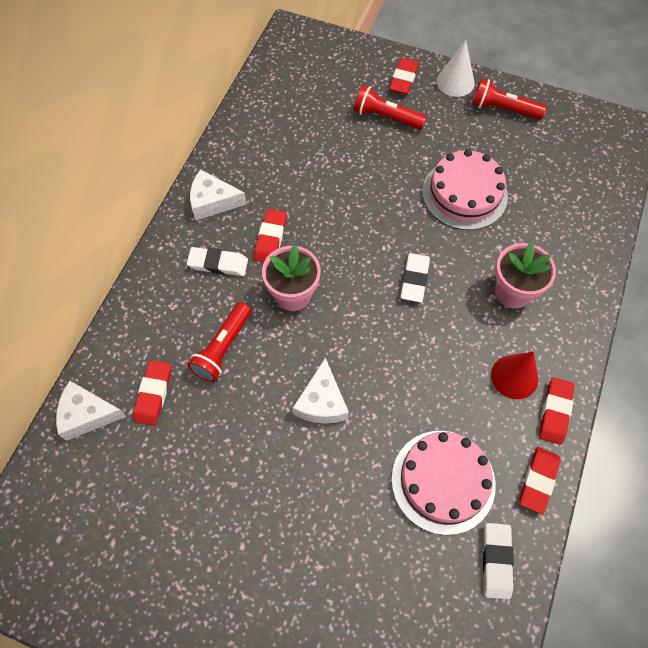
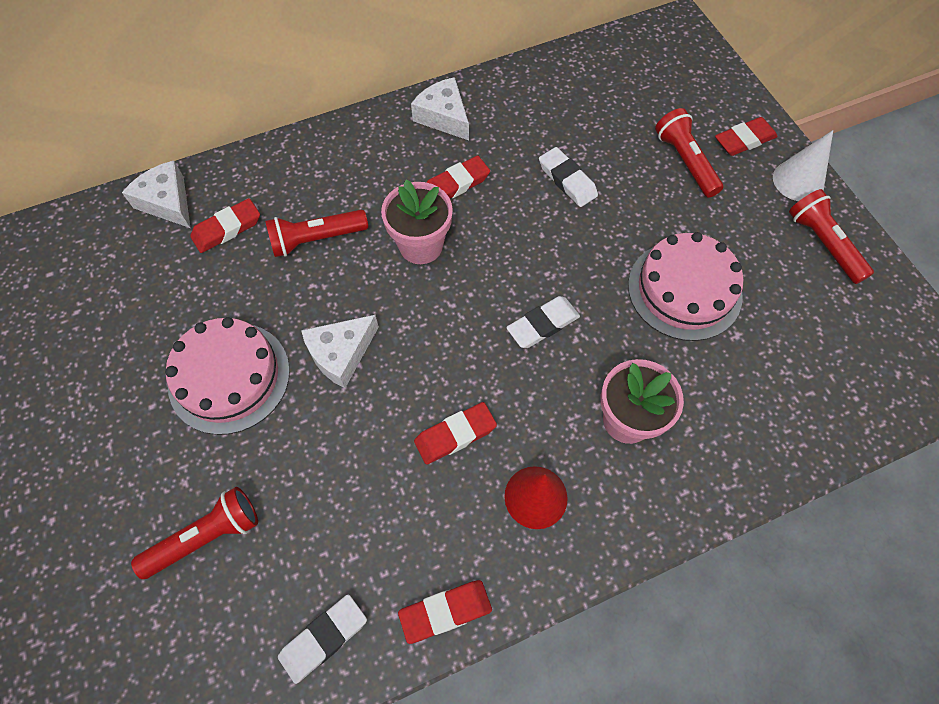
camera: 45 degrees right, 0 degrees up
white eraser [187,247,248,276] -> white eraser moved to [539,147,598,207]
pink cake [391,431,496,535] -> pink cake moved to [165,317,290,435]
red eraser [539,378,575,445] -> red eraser moved to [414,402,497,465]
none -> red flashlight [131,487,258,579]

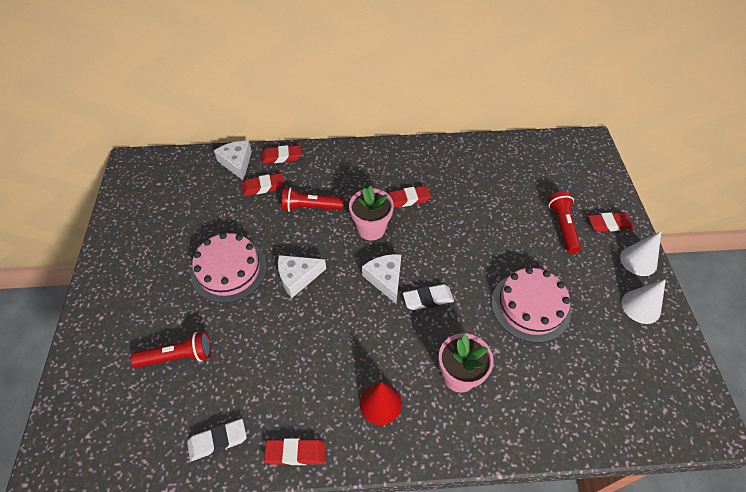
camera: 20 degrees right, 10 degrees down
white cheese [411,77,469,140] -> white cheese moved to [362,254,401,303]
red eraser [414,402,497,465] -> red eraser moved to [261,145,301,164]
white eraser [539,147,598,207] -> none
red flashlight [789,189,874,284] -> white cone [622,279,666,324]

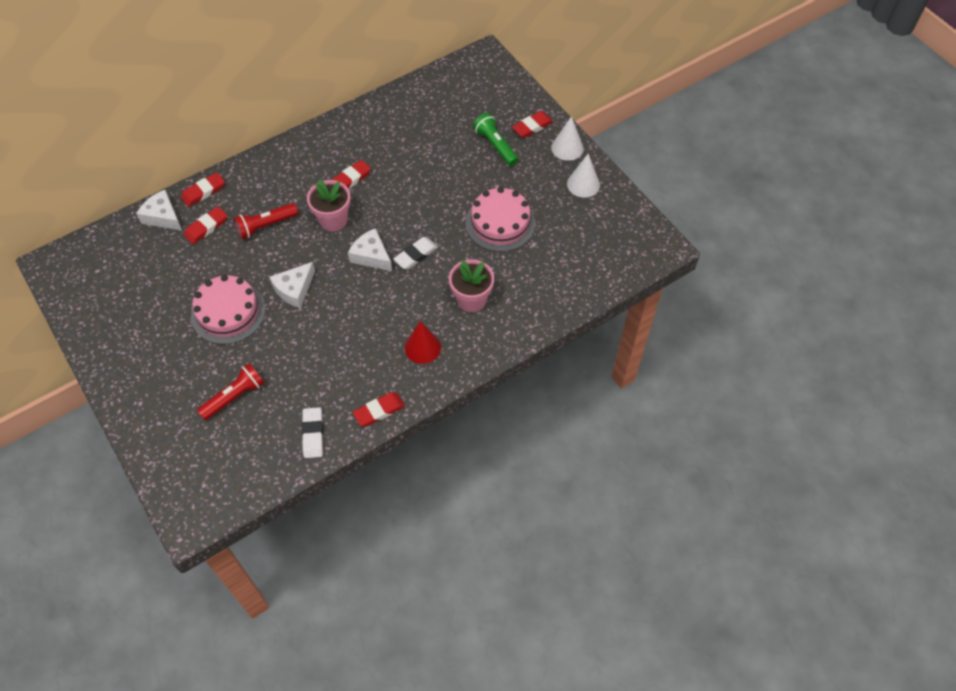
camera: 30 degrees left, 5 degrees up
white eraser [187,419,247,461] -> white eraser turned 45 degrees counterclockwise [302,407,323,458]
red flashlight [548,191,581,254] -> green flashlight [473,113,518,166]

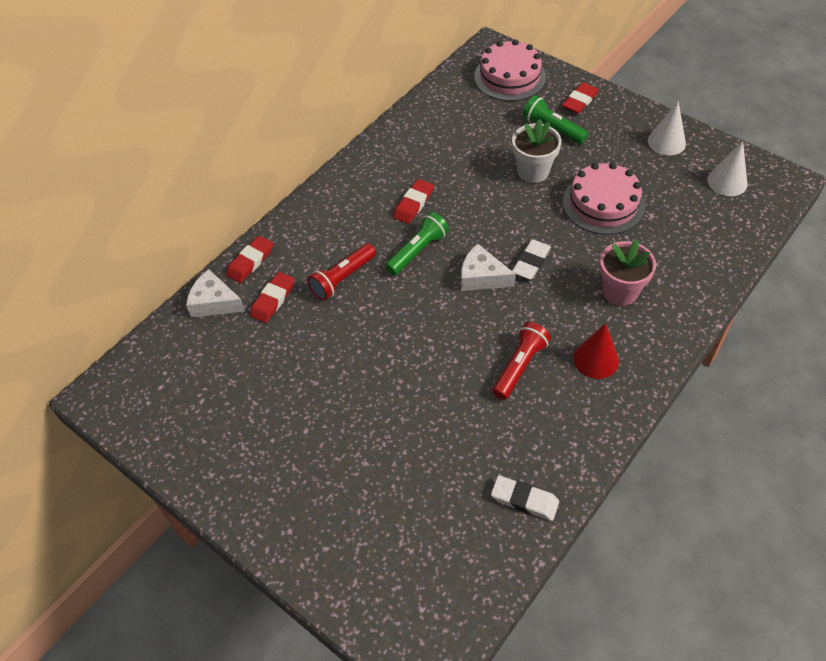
camera: 15 degrees left, 5 degrees down
pink cake [191,275,266,344] -> pink cake moved to [474,40,546,101]
red flashlight [197,363,264,420] -> red flashlight moved to [492,322,551,400]
white cheese [270,262,315,308] -> none
white eraser [302,407,323,458] -> white eraser turned 45 degrees counterclockwise [491,475,559,521]
pink flower pot [307,179,351,232] -> green flashlight [385,212,449,275]
red eraser [353,392,405,426] -> none
white cone [551,116,584,161] -> white cone moved to [707,141,748,196]
none -> white flower pot [512,119,561,183]

